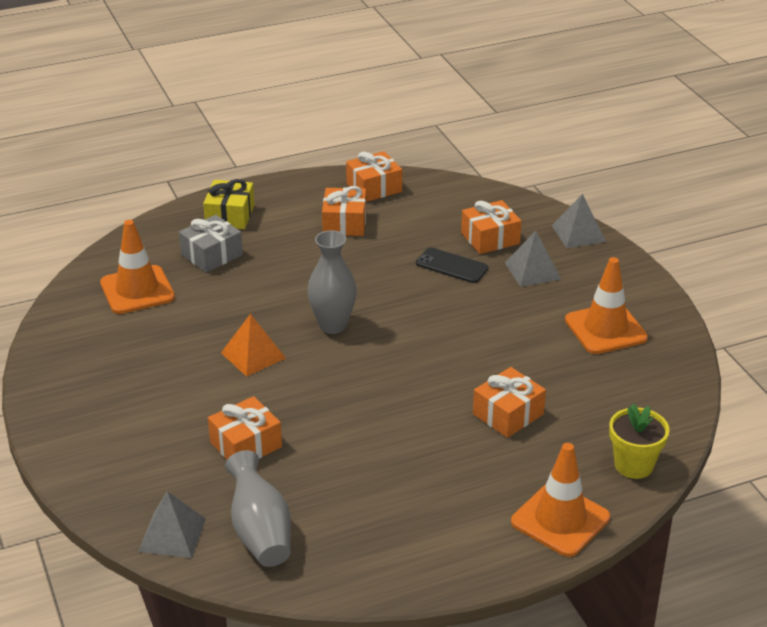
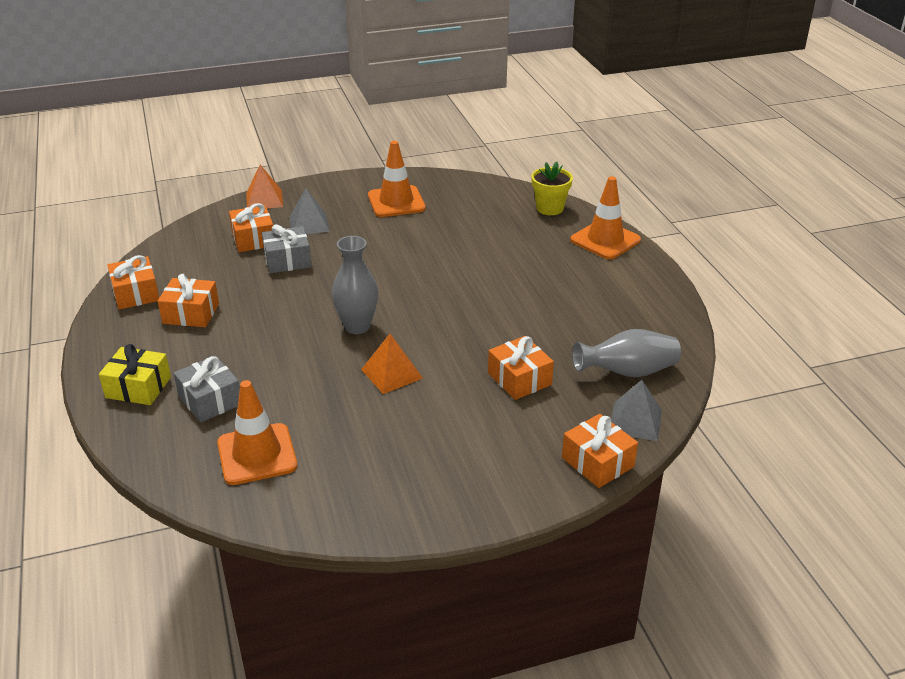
camera: 85 degrees left, 0 degrees up
black phone [416,247,488,283] -> grey gift [262,224,312,273]
orange gift [473,367,546,438] -> orange gift moved to [562,414,638,488]
grey pyramid [552,194,606,248] -> orange pyramid [246,165,283,208]

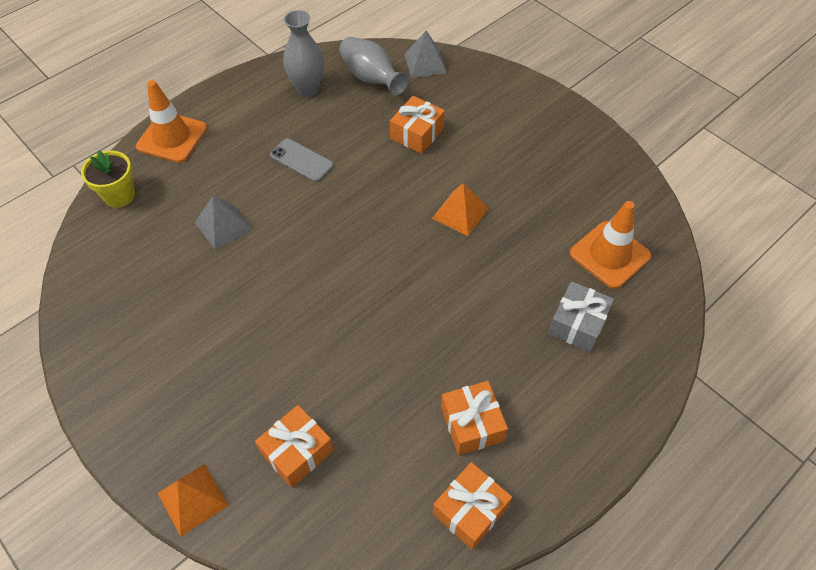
camera: 115 degrees left, 20 degrees up
yellow gift [99,344,171,405] -> none
grey gift [262,224,312,273] -> none
grey pyramid [289,188,330,234] -> grey pyramid moved to [195,196,252,250]
grey vase [332,236,378,334] -> grey vase moved to [283,10,324,97]
orange traffic cone [368,141,426,217] -> none
orange gift [562,414,638,488] -> none
none -> grey phone [270,138,334,182]

